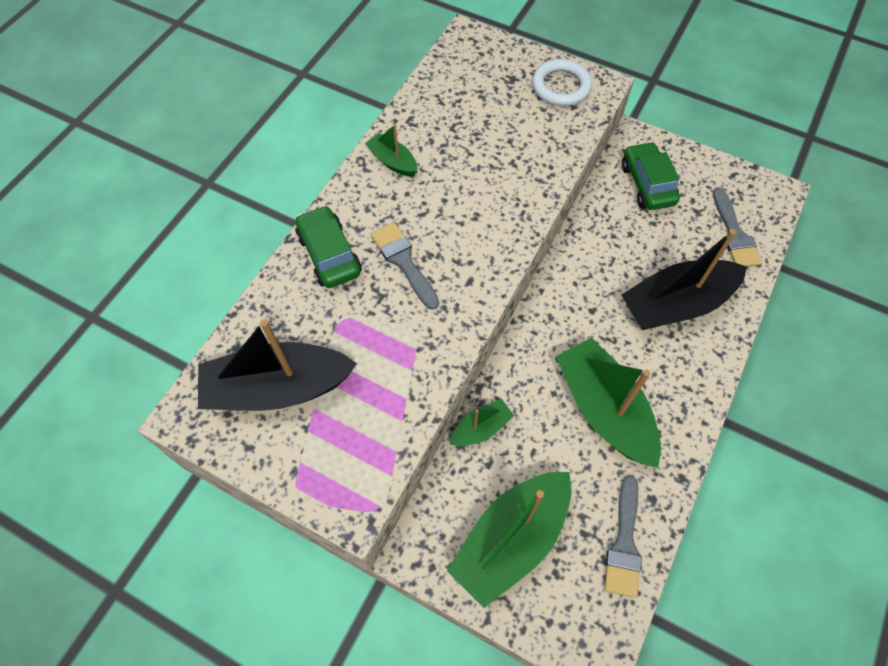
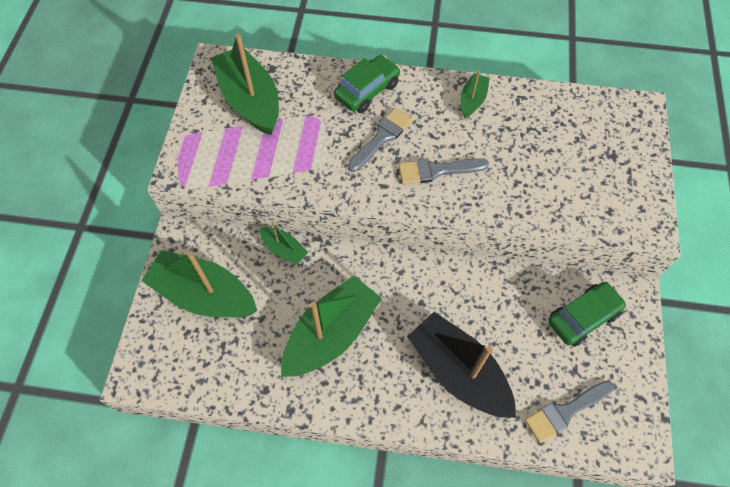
camera: 70 degrees right, 0 degrees up
black boat [198,319,357,411] -> green boat [211,34,279,135]
white ring [532,59,592,106] -> none
grey brush [604,475,642,598] -> grey brush moved to [398,158,489,185]

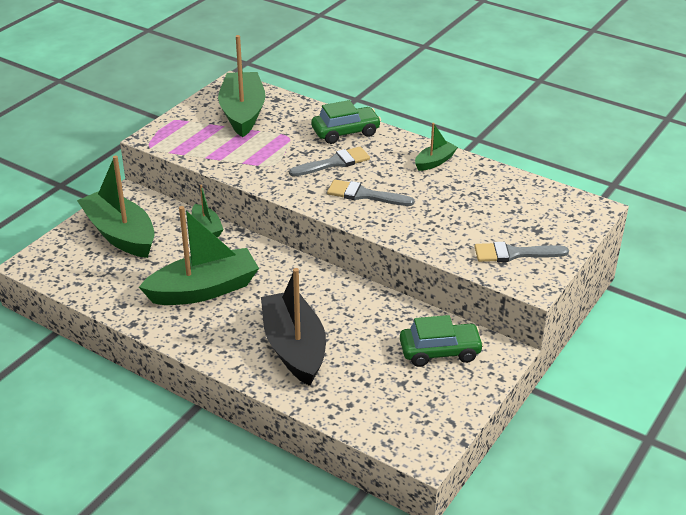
camera: 25 degrees right, 25 degrees down
grey brush [525,381,614,443] -> grey brush moved to [474,242,569,262]

